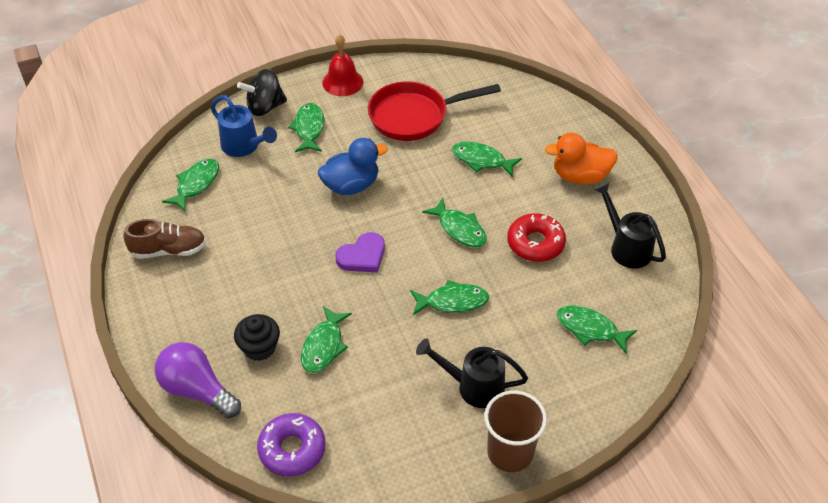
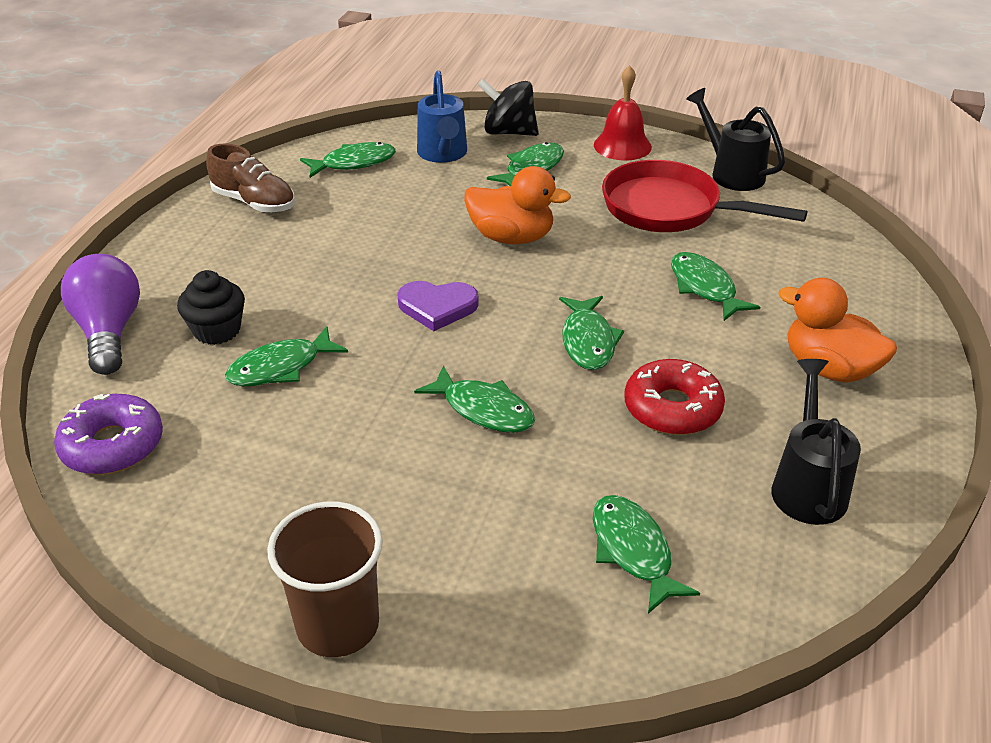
camera: 40 degrees right, 10 degrees down
blue duck [318,138,388,195] -> orange duck [464,166,571,244]
black watering can [416,338,528,408] -> black watering can moved to [686,88,785,191]

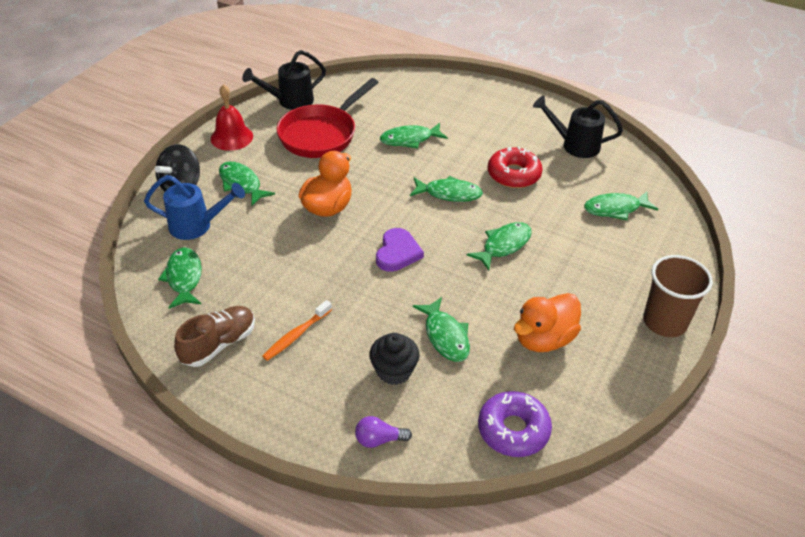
camera: 80 degrees left, 5 degrees up
purple light bulb [61,254,140,375] -> purple light bulb [355,416,412,448], size x0.51
orange duck [778,278,897,383] -> orange duck moved to [514,293,581,352]
none -> orange toothbrush [262,300,332,361]

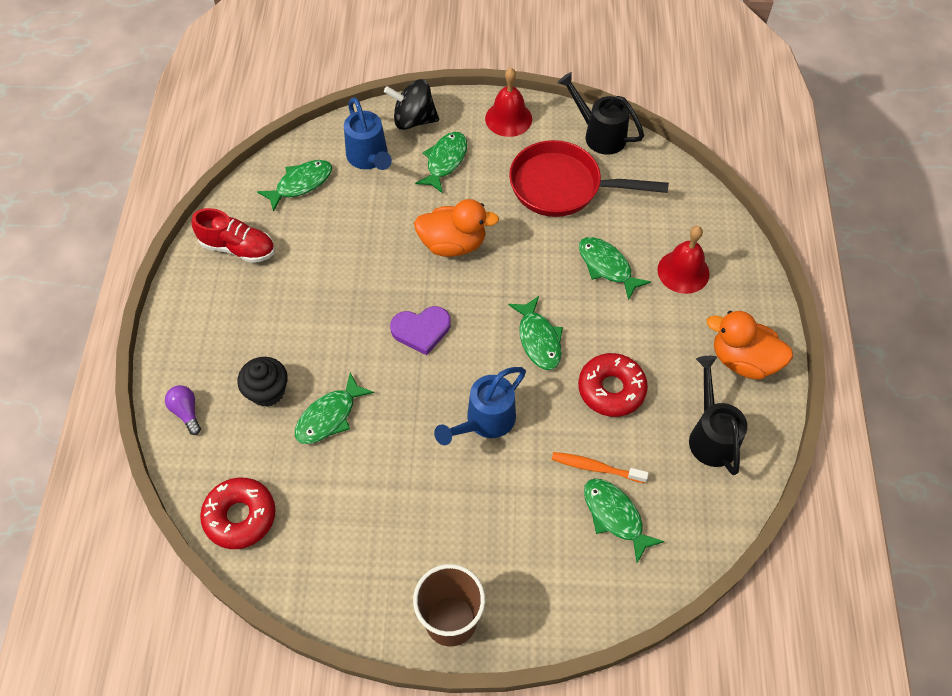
camera: 65 degrees right, 15 degrees up
brown shoe [174,306,255,367] -> red shoe [191,208,275,263]
orange toothbrush [262,300,332,361] -> orange toothbrush moved to [551,452,649,483]
green fish [467,222,532,270] -> blue watering can [434,367,526,445]
purple donut [478,391,552,457] -> red donut [200,478,276,549]
orange duck [514,293,581,352] -> orange duck moved to [707,311,793,380]
none -> red bell [658,226,709,294]

